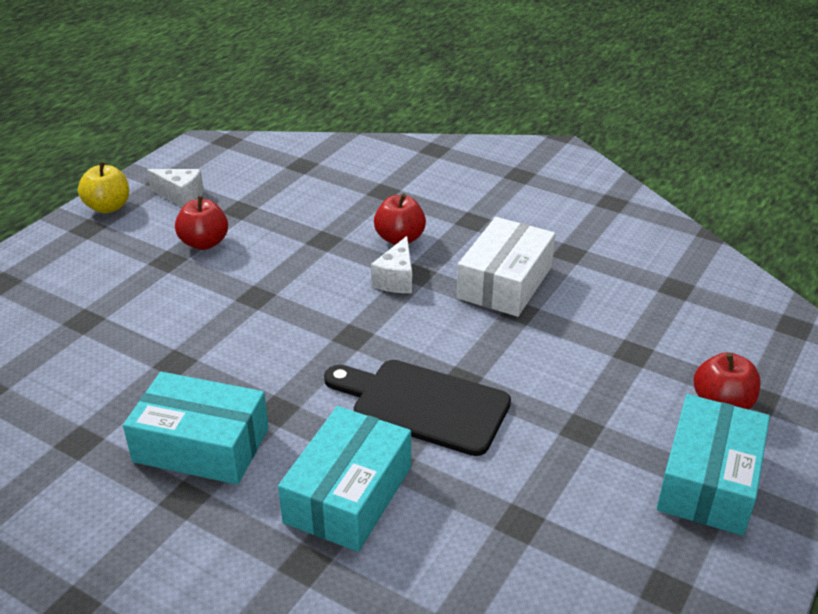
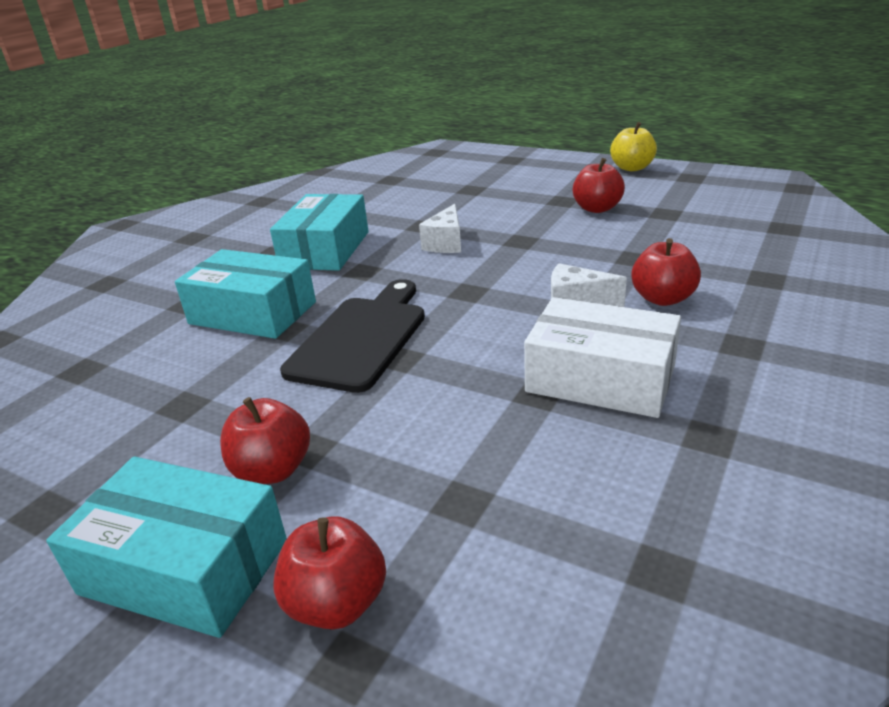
camera: 90 degrees right, 5 degrees down
white cheese [147,169,204,207] -> white cheese moved to [419,204,461,253]
none -> red apple [220,397,310,484]

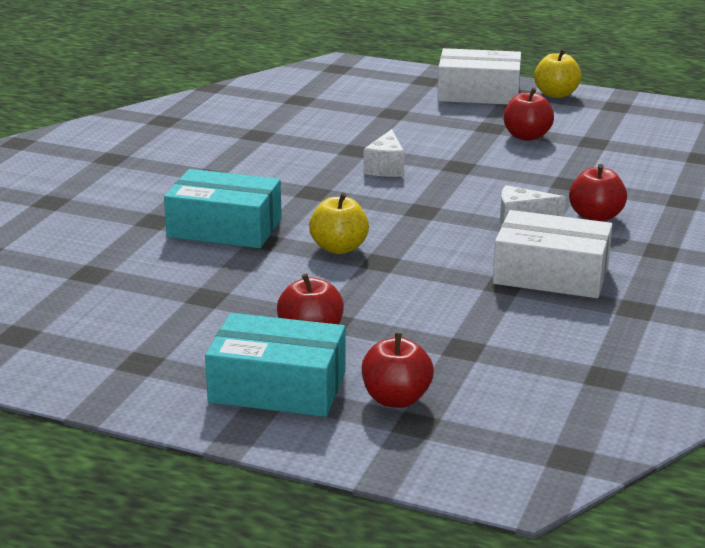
camera: 10 degrees left, 5 degrees down
turquoise box [270,194,369,271] -> none
black cutting board [280,279,425,393] -> yellow apple [309,192,369,254]
none -> white box [437,48,521,105]

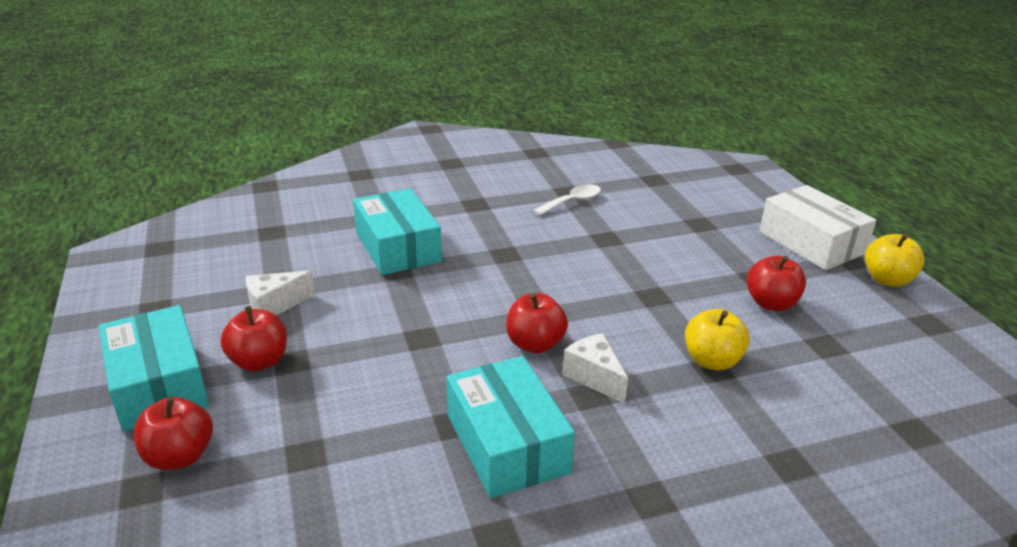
camera: 50 degrees right, 5 degrees up
yellow apple [309,192,369,254] -> yellow apple moved to [685,309,750,370]
white cheese [364,129,404,177] -> white cheese moved to [246,271,315,315]
white box [493,210,613,298] -> turquoise box [447,356,575,498]
red apple [569,164,627,222] -> red apple moved to [506,293,568,353]
none -> white spoon [533,184,601,216]

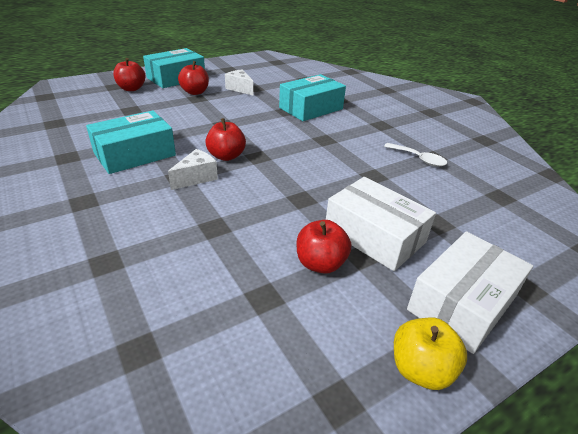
camera: 75 degrees right, 5 degrees up
yellow apple [685,309,750,370] -> none
none -> white box [326,177,436,271]

